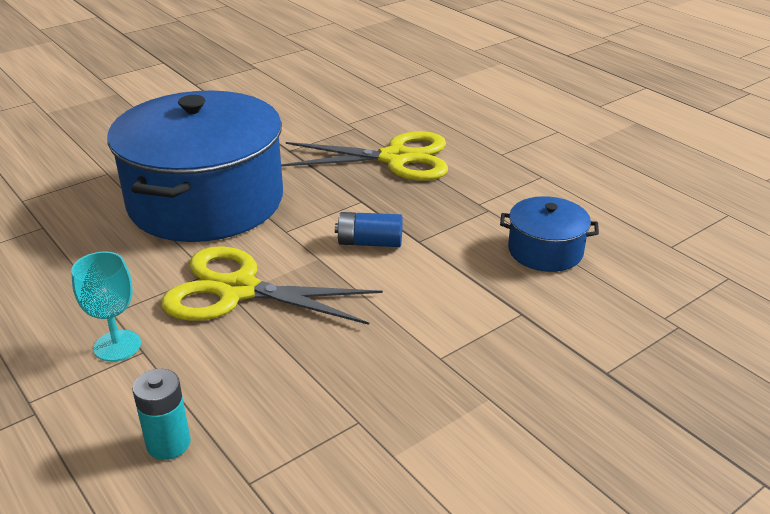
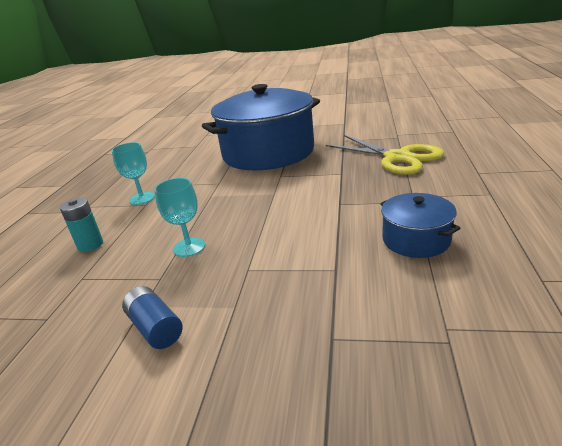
camera: 50 degrees right, 5 degrees down
yellow scissors [161,246,383,325] -> none
blue battery [335,212,403,247] -> blue battery moved to [122,286,182,349]
none -> turquoise goblet [154,178,205,257]

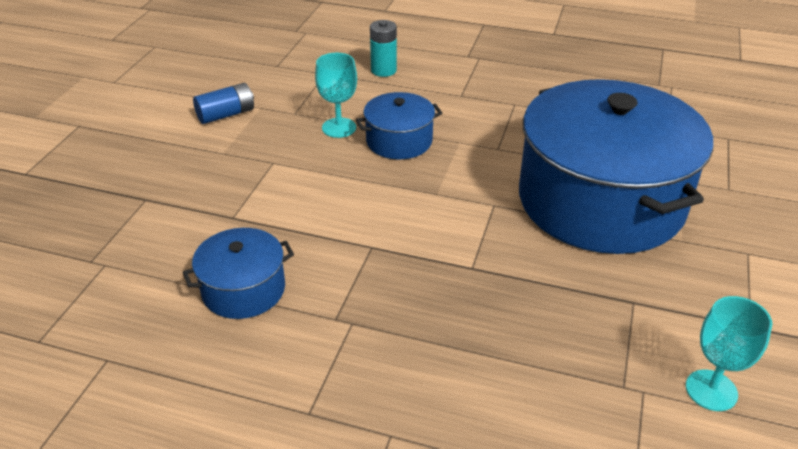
camera: 95 degrees right, 10 degrees up
turquoise goblet [112,142,155,205] -> turquoise goblet moved to [686,296,772,411]
yellow scissors [326,135,444,175] -> none
none -> blue pot [356,92,442,159]

